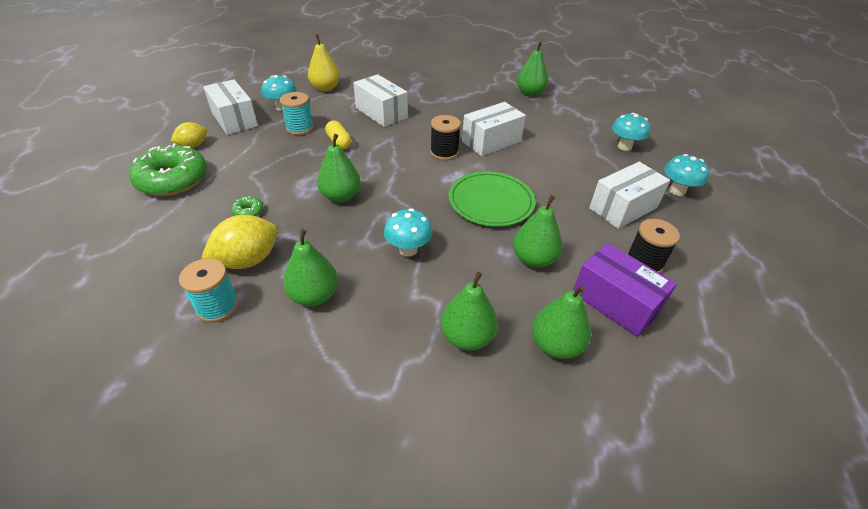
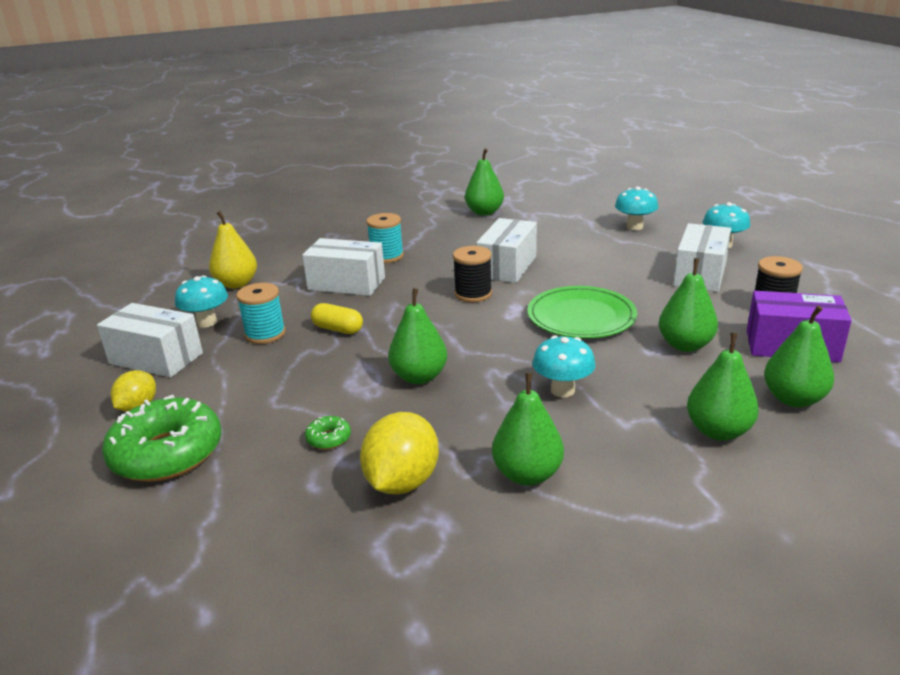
camera: 30 degrees left, 15 degrees down
turquoise spool [179,258,239,323] -> turquoise spool moved to [366,213,404,263]

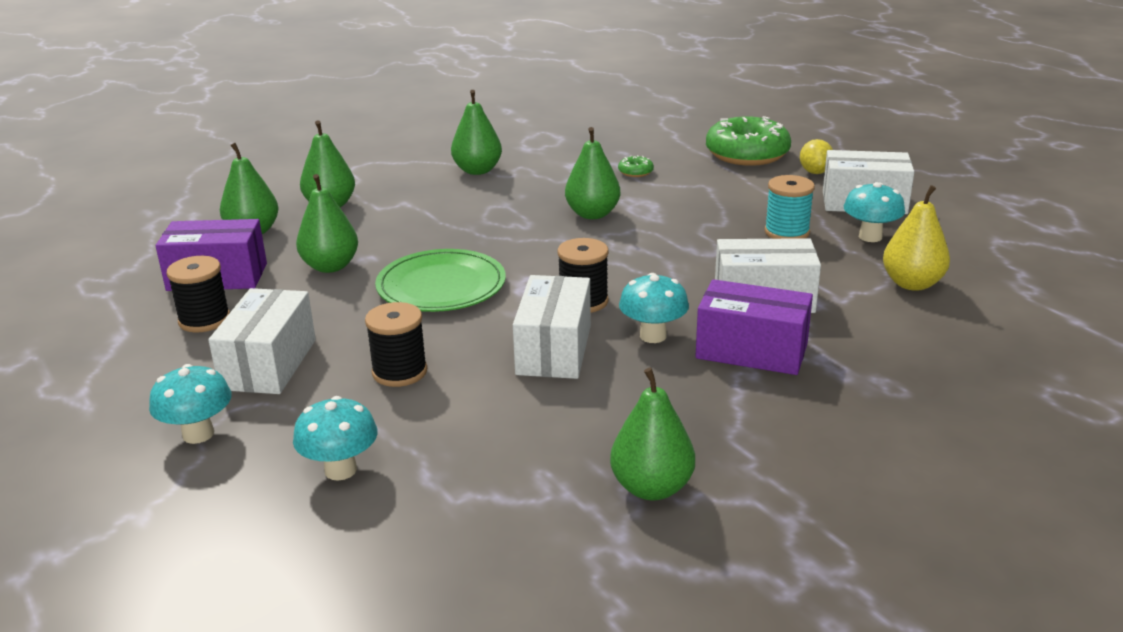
camera: 165 degrees right, 0 degrees up
yellow capsule [311,303,363,334] -> none
yellow lemon [360,412,439,495] -> none
turquoise spool [366,213,404,263] -> purple box [695,279,813,375]
turquoise mushroom [532,335,596,398] -> turquoise mushroom moved to [619,273,689,343]
none -> black spool [365,302,427,387]

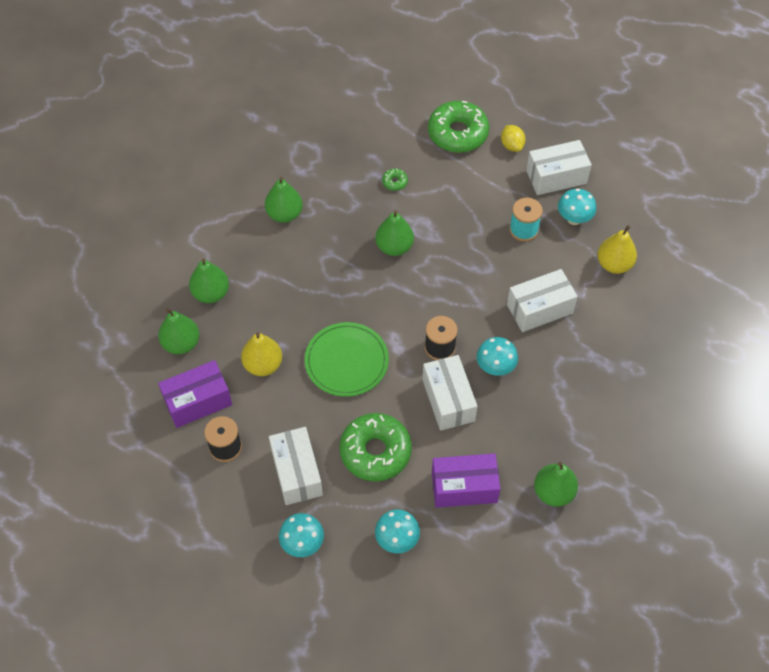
camera: 25 degrees left, 30 degrees up
green pear [296,174,358,273] -> yellow pear [241,332,282,376]
black spool [365,302,427,387] -> green donut [339,413,412,482]
purple box [695,279,813,375] -> purple box moved to [432,453,501,508]

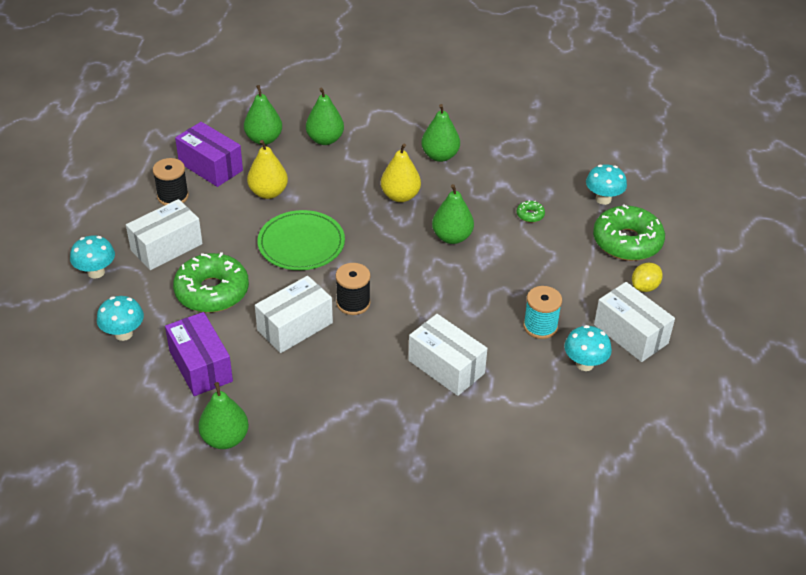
camera: 65 degrees right, 15 degrees down
turquoise mushroom [477,337,518,376] -> turquoise mushroom moved to [586,164,627,205]
yellow pear [598,225,637,274] -> yellow pear moved to [381,144,421,202]

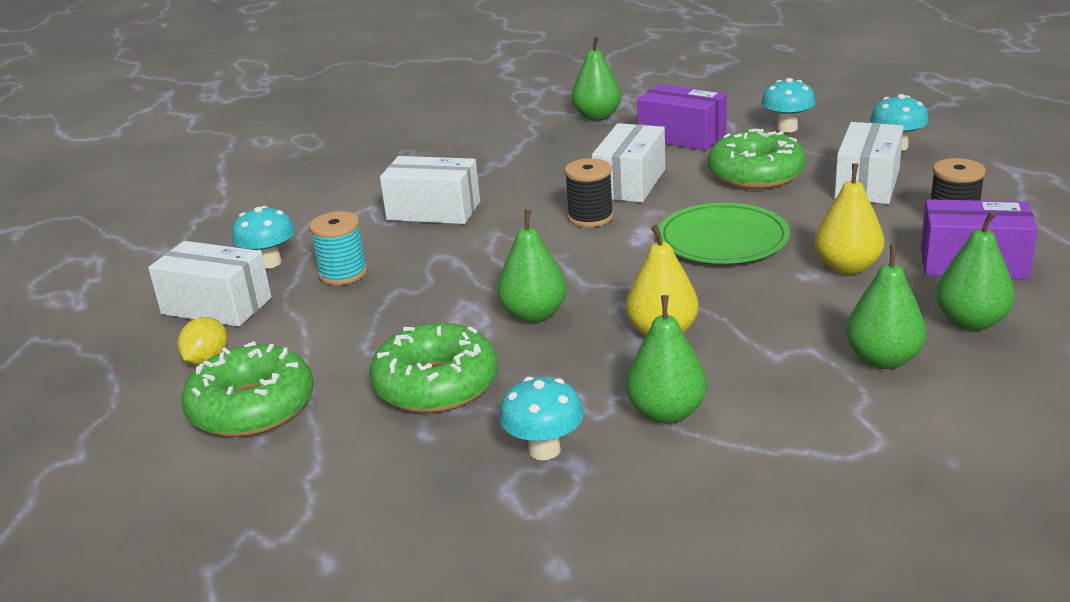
camera: 155 degrees right, 15 degrees down
green donut [517,200,545,223] -> green donut [370,323,498,413], size x2.43
turquoise mushroom [586,164,627,205] -> turquoise mushroom moved to [499,377,584,460]

